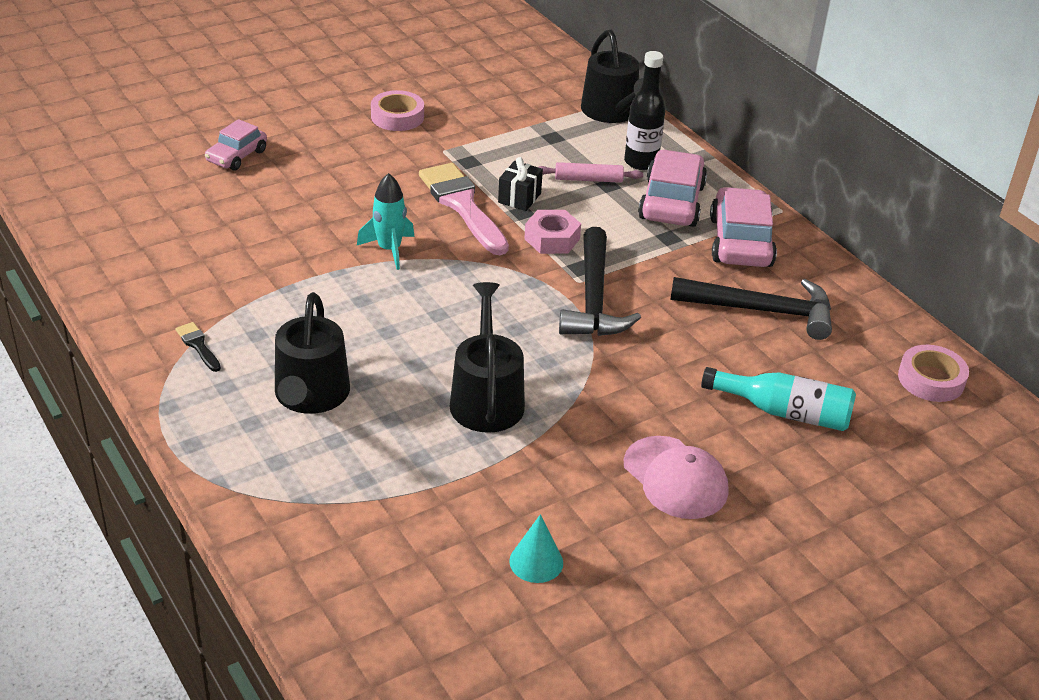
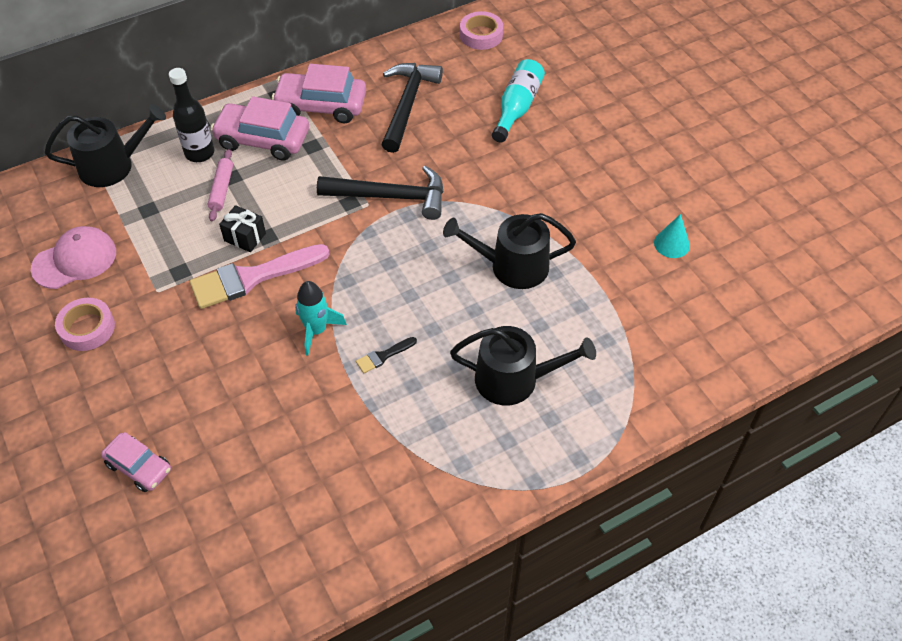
camera: 85 degrees left, 15 degrees up
black brush [175,322,221,372] -> black brush moved to [356,337,417,373]
pink nut [524,210,581,254] -> none
pink cap [624,436,728,519] -> pink cap moved to [31,226,116,289]

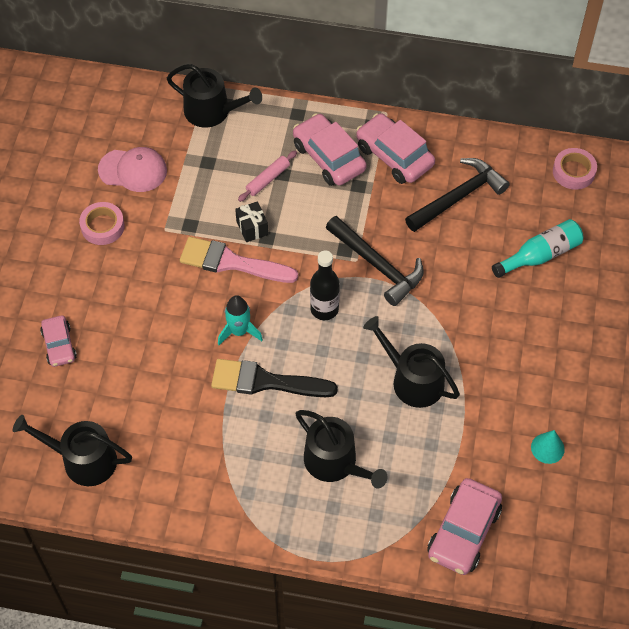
camera: 40 degrees right, 5 degrees up
black bottle [169,68,214,162] -> black bottle moved to [310,250,340,320]
black brush [356,337,417,373] -> black brush [211,359,338,397], size x2.27
none -> black watering can [13,415,132,486]
none -> pink car [427,478,502,575]

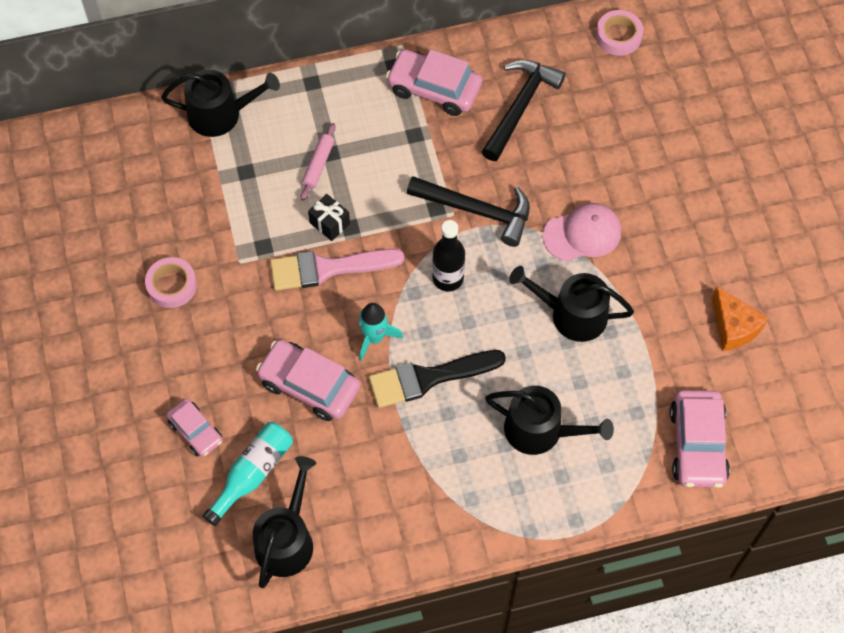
camera: 25 degrees left, 5 degrees up
black watering can [13,415,132,486] -> black watering can turned 120 degrees clockwise [253,456,316,588]
pink cap [98,147,167,192] -> pink cap moved to [543,203,621,261]
pink car [293,113,367,186] -> pink car moved to [256,339,360,421]
turquoise bottle [492,219,584,278] -> turquoise bottle moved to [203,422,293,526]
turquoise cone [531,430,565,464] -> orange cheese [712,286,768,351]

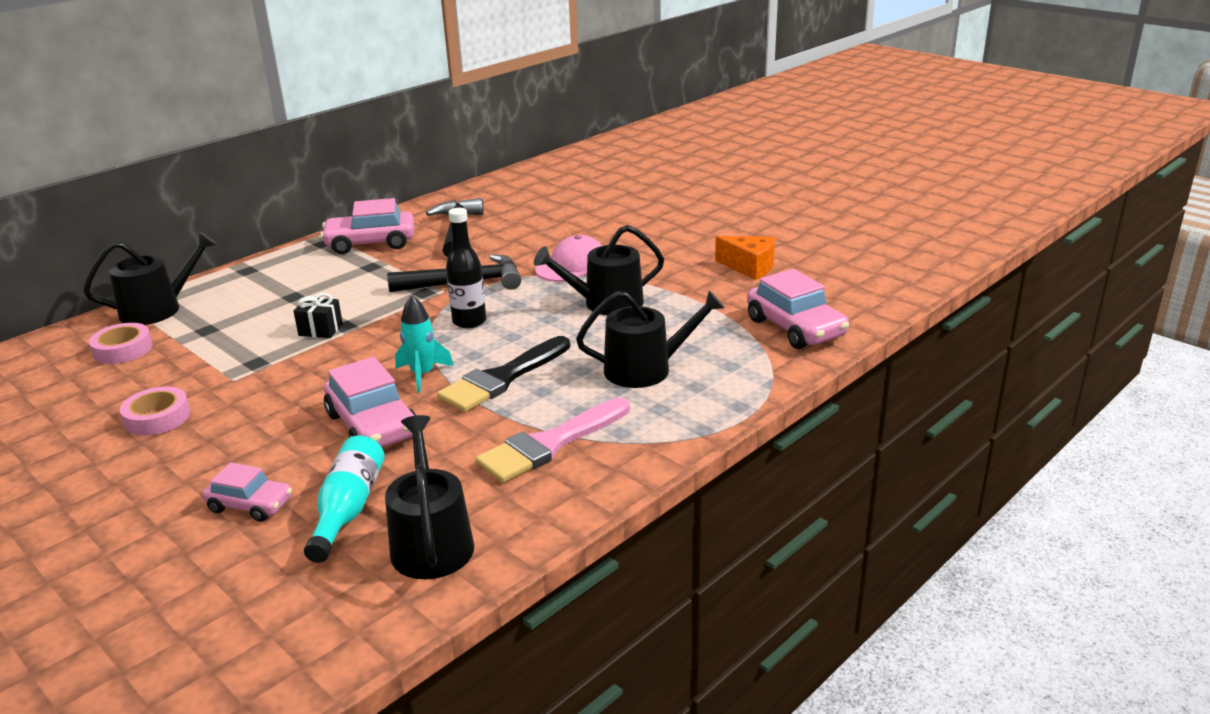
camera: 30 degrees left, 35 degrees down
pink car [256,339,360,421] -> pink car turned 120 degrees counterclockwise [324,357,416,447]
pink brush [270,249,404,291] -> pink brush moved to [476,398,630,483]
pink rolling pin [300,123,336,201] -> none
pink tape [596,10,643,56] -> pink tape moved to [89,323,153,364]

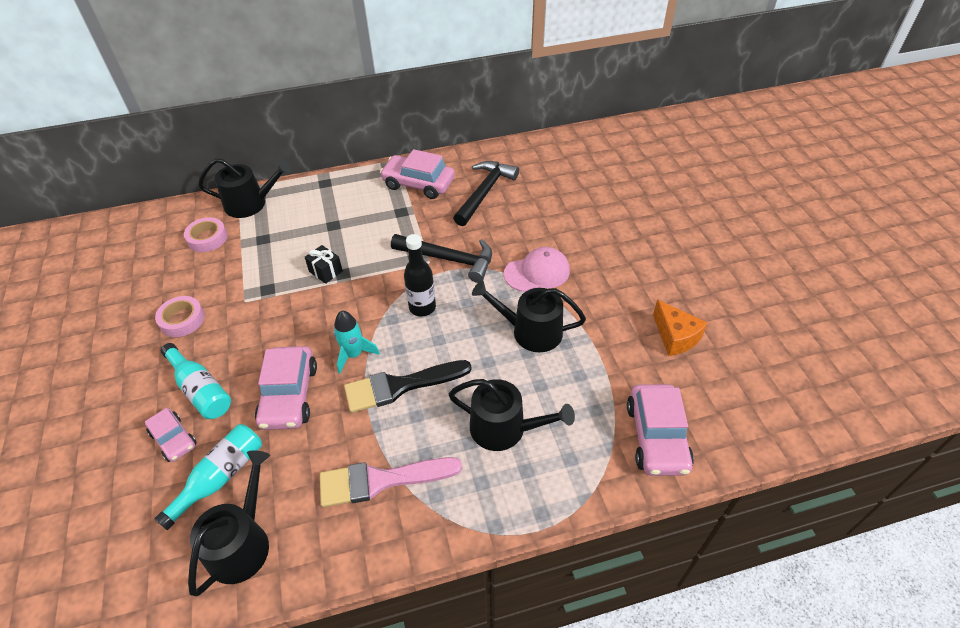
camera: 30 degrees right, 20 degrees up
none -> turquoise bottle [161,343,231,419]

